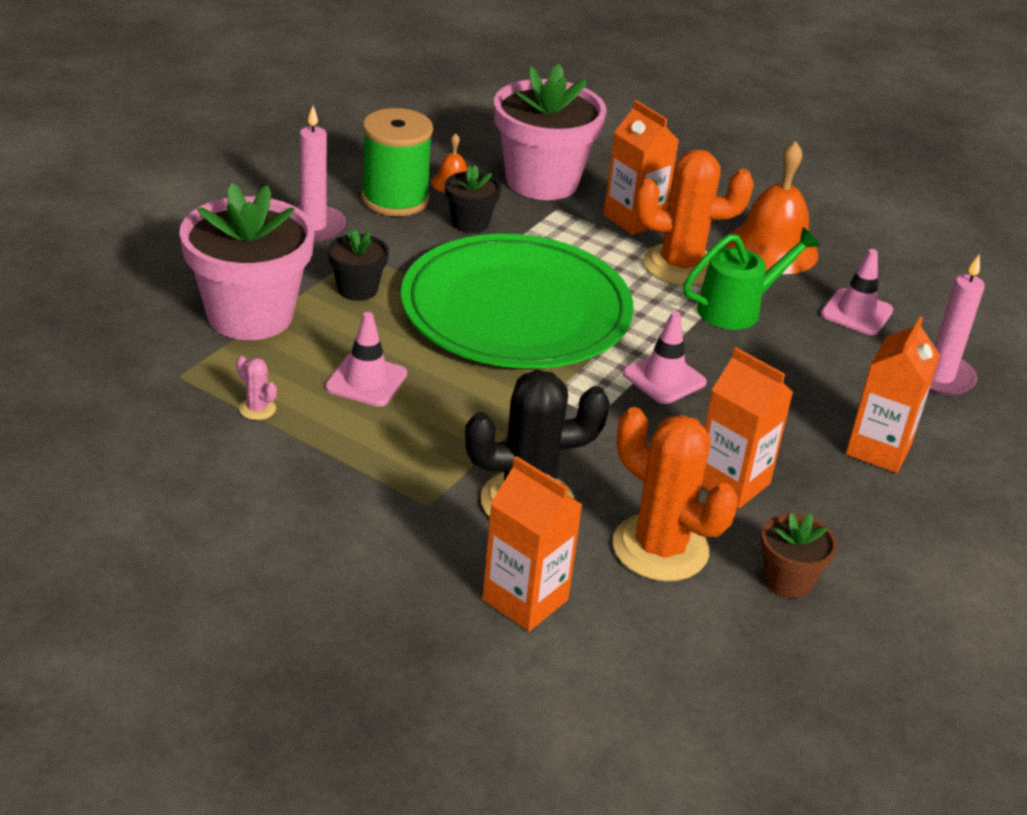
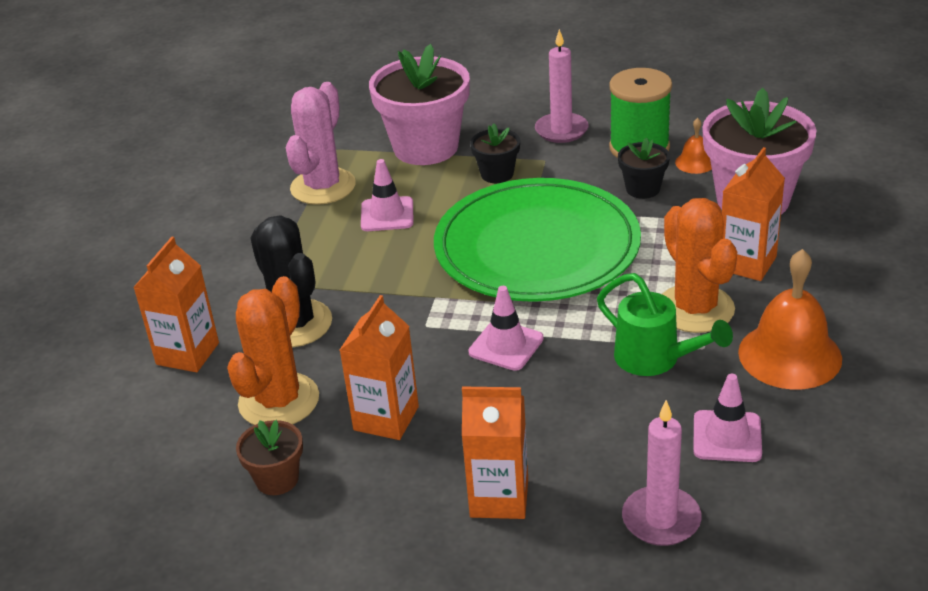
camera: 75 degrees right, 0 degrees up
pink cactus [236,356,277,420] -> pink cactus [286,82,356,205], size x2.46

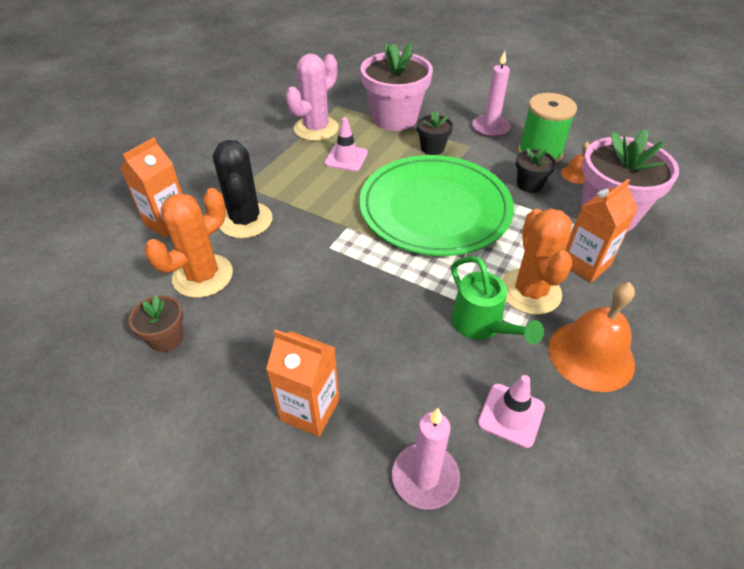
camera: 15 degrees right, 10 degrees up
orange carton [340,295,419,440] -> none
pink traffic cone [468,286,544,371] -> none

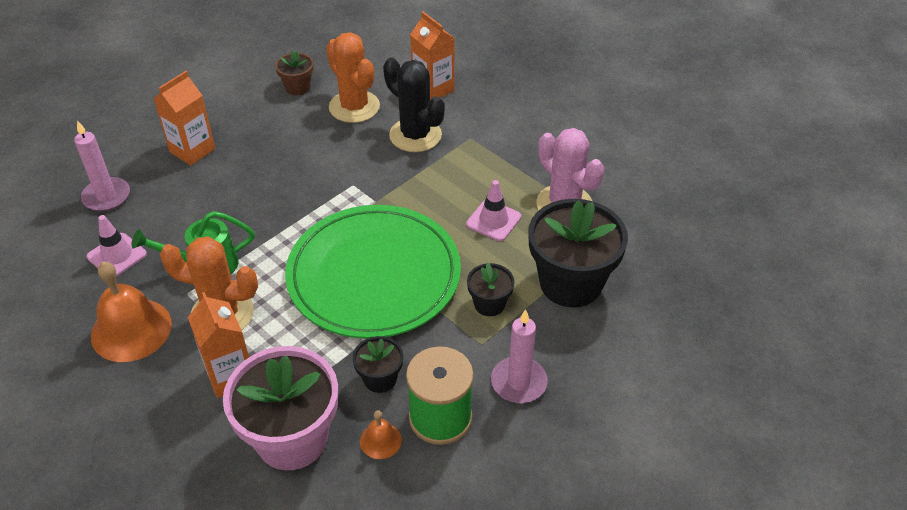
camera: 105 degrees right, 0 degrees up
black cactus [213,140,272,238] -> black cactus turned 45 degrees clockwise [383,58,445,152]
pink flower pot [360,43,433,131] -> black flower pot [528,199,628,308]

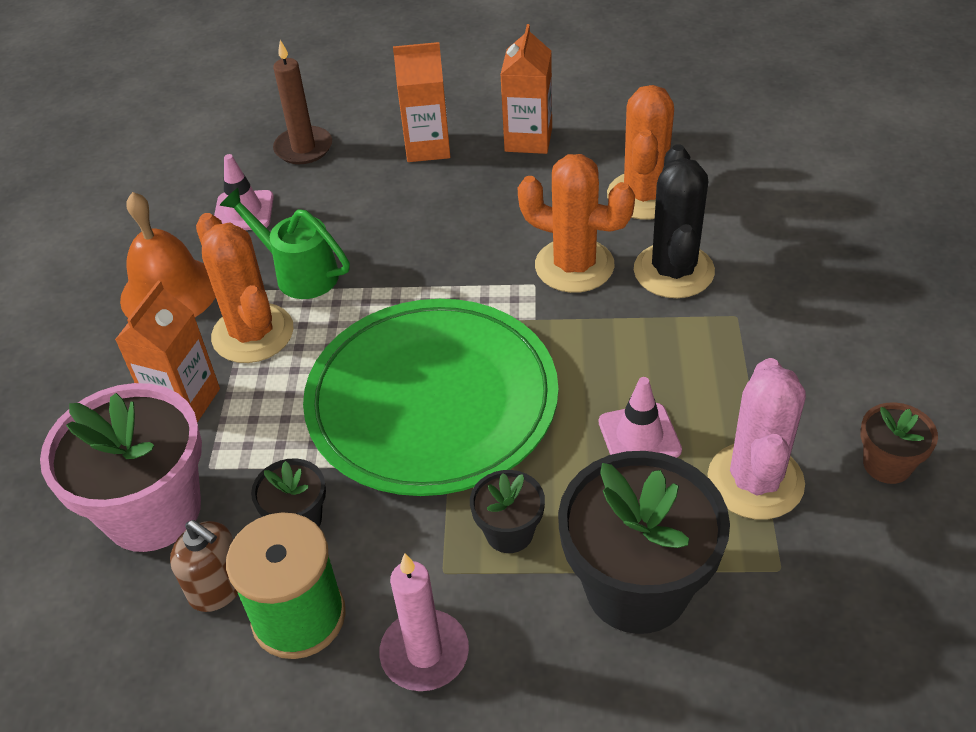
camera: 50 degrees right, 0 degrees up
pink candle [74,120,130,211] -> brown candle [273,40,332,164]
brown flower pot [275,51,314,95] -> brown flower pot moved to [860,402,938,484]
orange bell [360,410,402,459] -> brown soap dispenser [170,520,238,612]
orange carton [410,11,454,100] -> orange carton moved to [500,24,552,154]
none -> orange cactus [518,154,635,293]

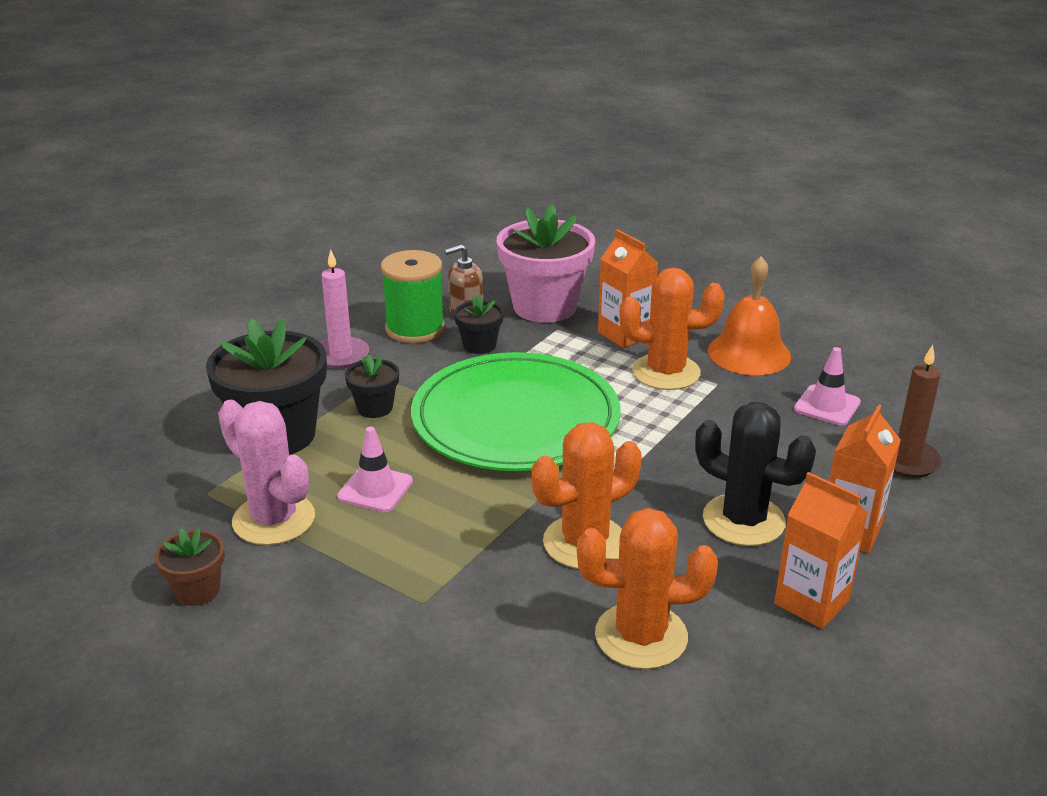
camera: 120 degrees right, 15 degrees down
green watering can [220,188,350,299] -> none
orange cactus [607,85,674,219] -> orange cactus turned 45 degrees counterclockwise [577,508,718,669]
black cactus [634,144,715,298] -> black cactus moved to [695,402,816,546]

